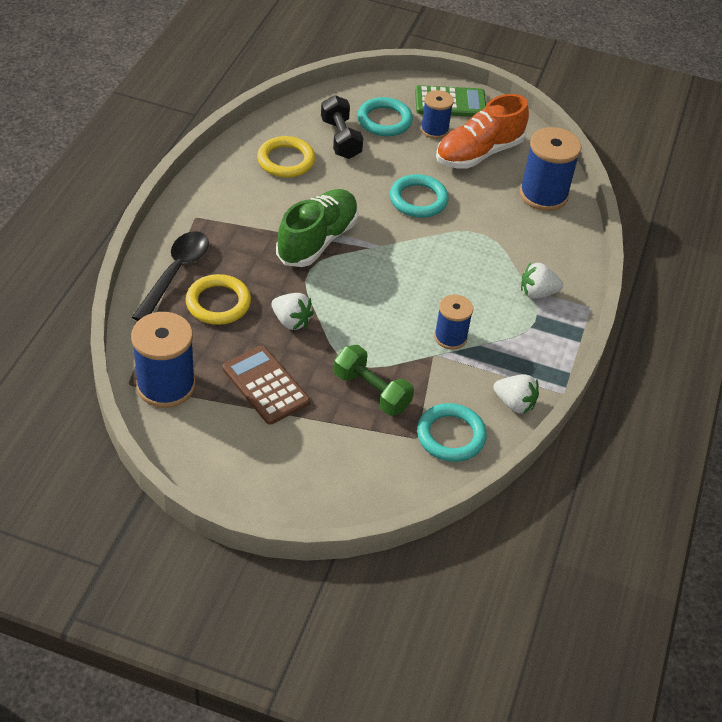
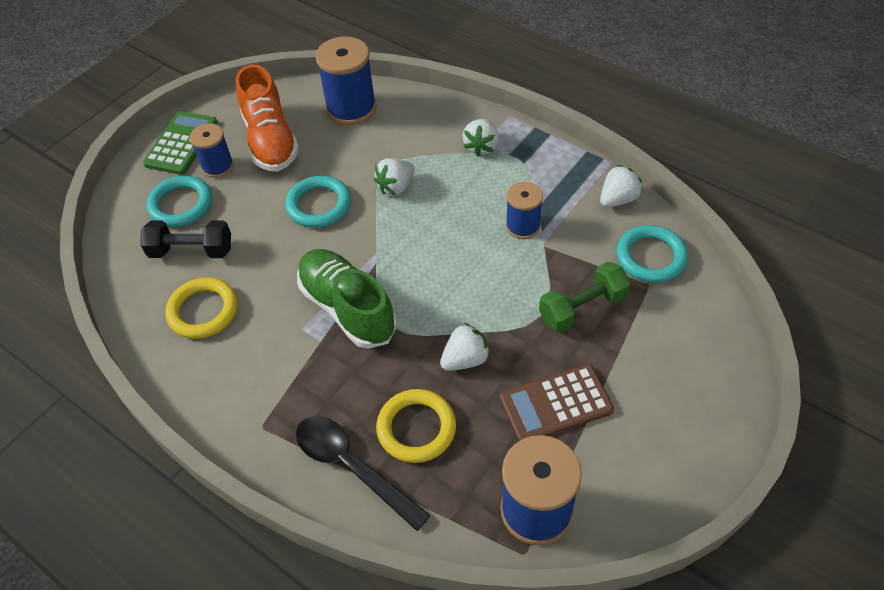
camera: 65 degrees left, 5 degrees up
none -> white strawberry [374,158,415,195]

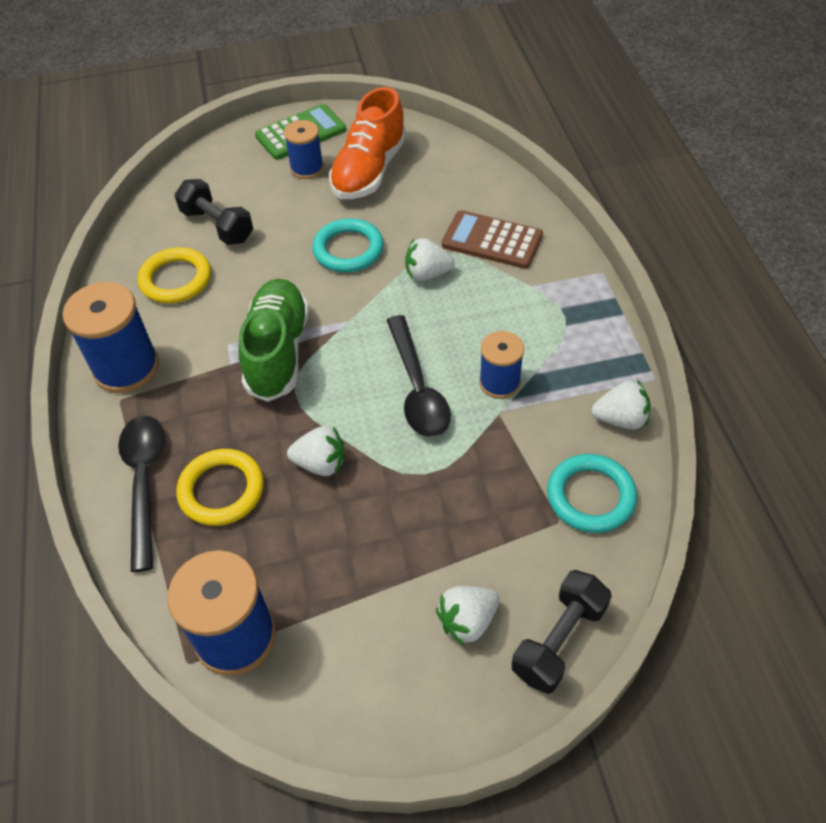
camera: 40 degrees right, 0 degrees up
turquoise ring [146,176,212,227] -> none
blue spool [316,36,376,125] -> blue spool moved to [63,282,159,393]
white strawberry [463,119,499,157] -> white strawberry moved to [436,586,499,646]
brown calculator [500,364,614,441] -> brown calculator moved to [442,210,543,269]
green dumbbell [539,262,631,332] -> none
none -> black spoon [387,315,451,437]
none -> black dumbbell [511,570,612,694]

